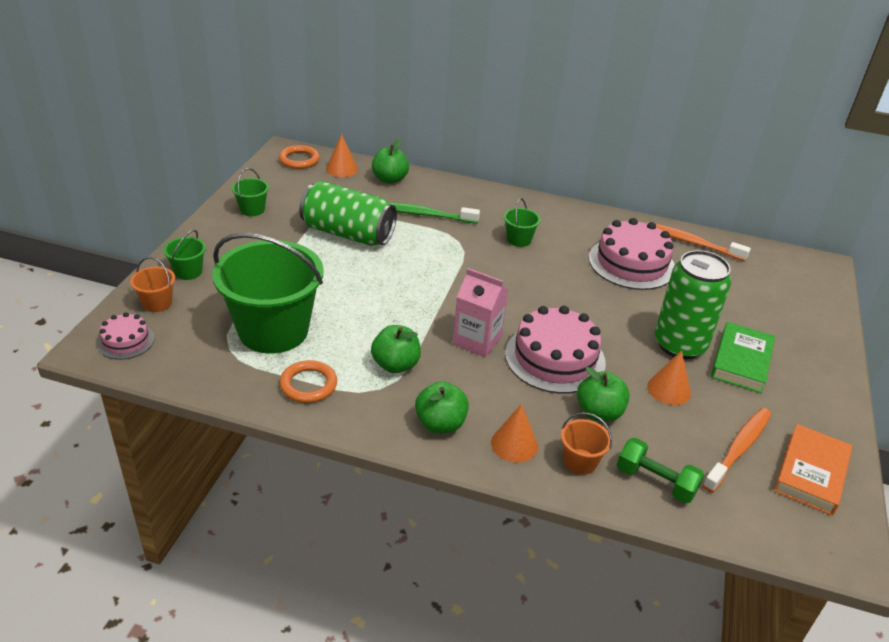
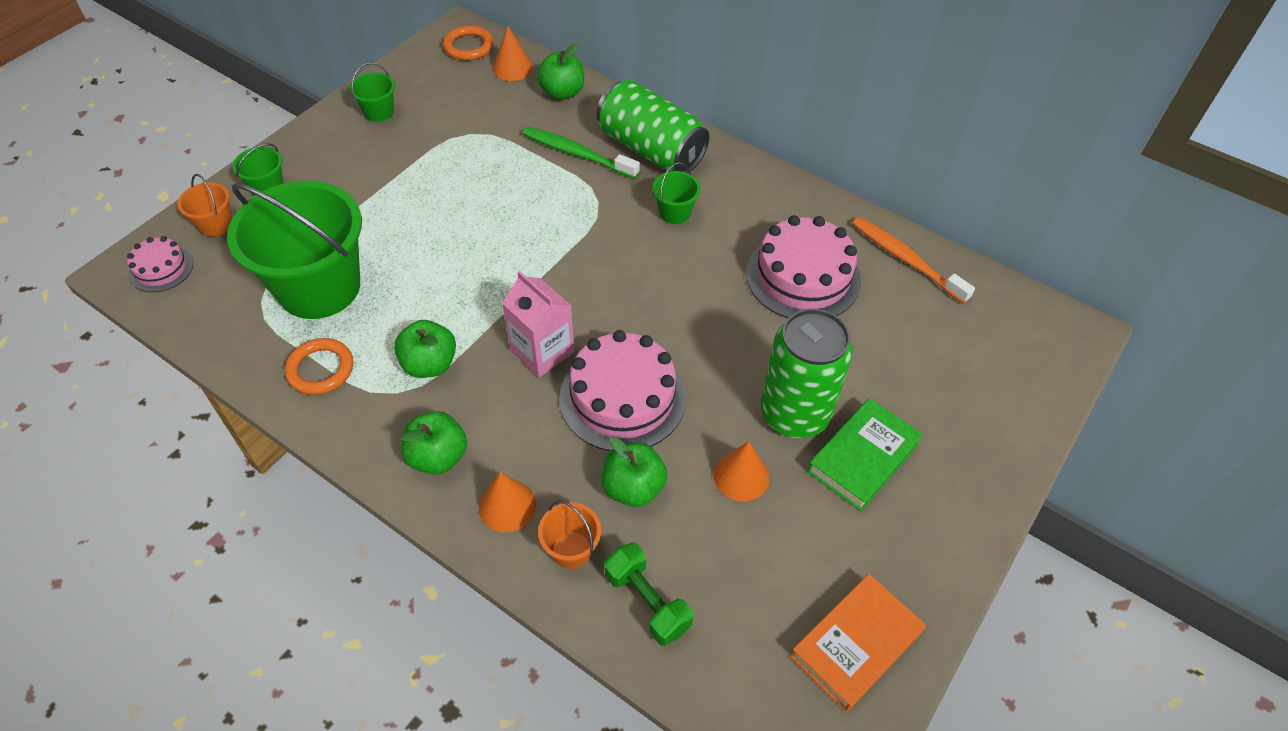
camera: 20 degrees right, 15 degrees up
green can [299,181,397,246] -> green can moved to [597,80,710,173]
orange toothbrush [702,408,771,493] -> none

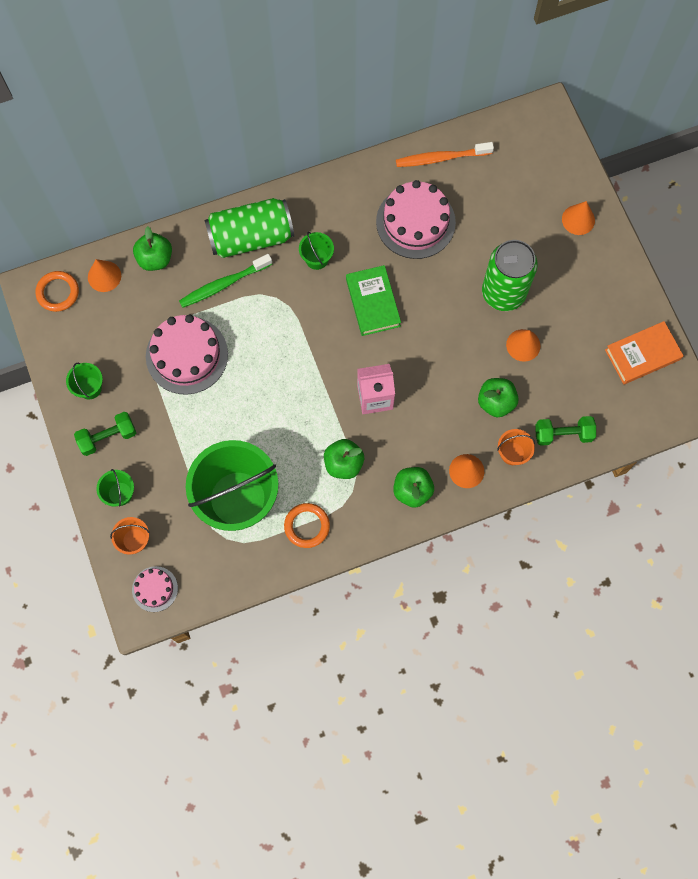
camera: 55 degrees left, 20 degrees up
pink cake [559,330,686,451] -> pink cake moved to [146,315,228,395]
orange book [790,574,926,712] -> orange book turned 75 degrees clockwise [605,321,684,384]
green book [807,398,923,511] -> green book moved to [346,265,401,336]
none -> green dumbbell [74,412,136,456]
none -> orange cone [562,201,595,235]

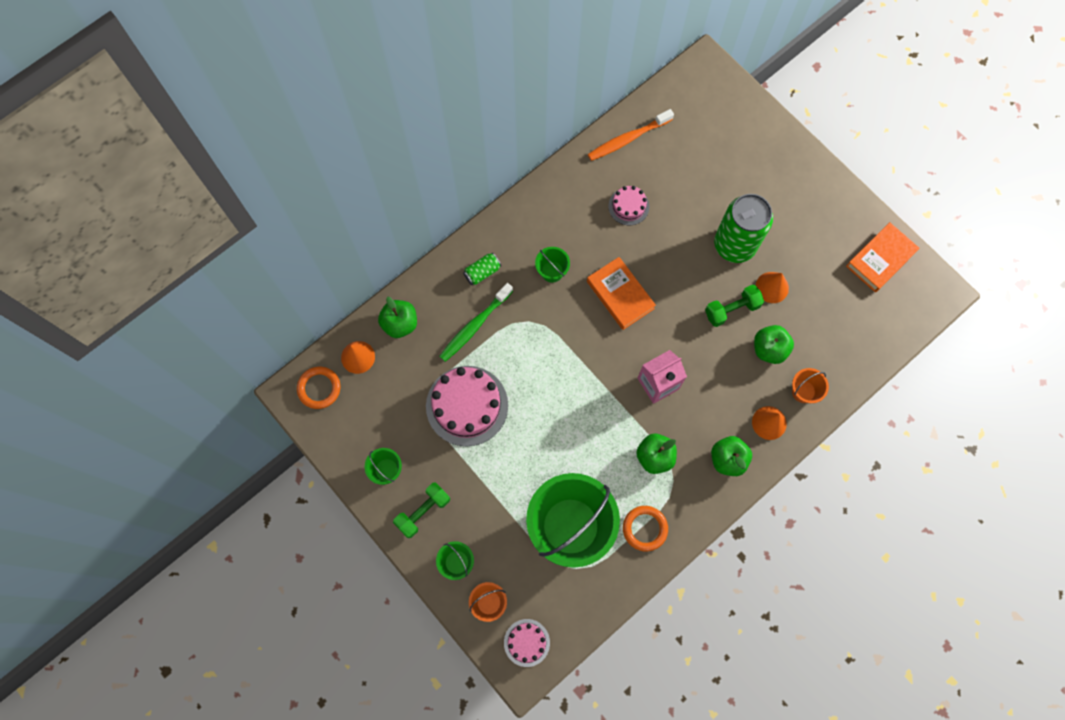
camera: 20 degrees left, 0 degrees up
green can [205,198,294,258] -> green can [463,253,501,285], size x0.44
green book [346,265,401,336] -> orange book [587,257,656,330]
pink cake [376,180,456,259] -> pink cake [609,186,649,225], size x0.53
green dumbbell [535,416,596,446] -> green dumbbell moved to [705,285,764,327]
orange cone [562,201,595,235] -> none

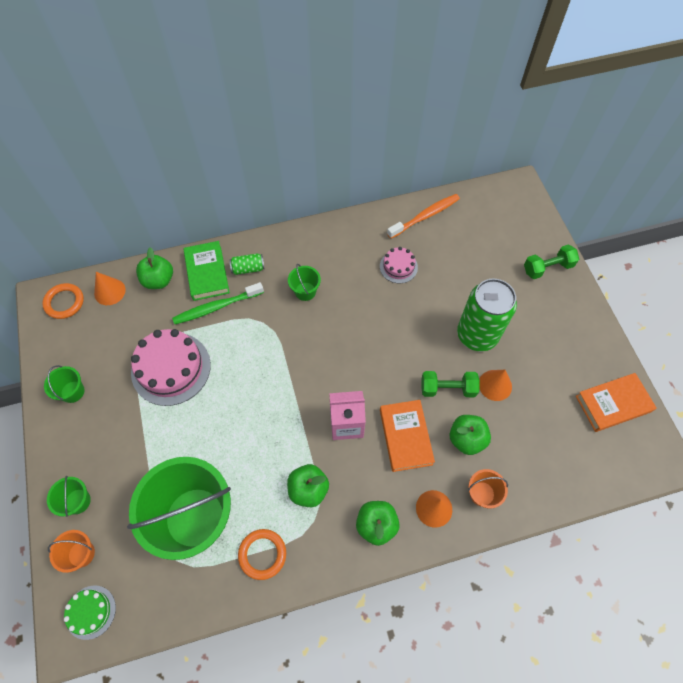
camera: 25 degrees right, 10 degrees down
green dumbbell [393,482,450,538] -> green dumbbell moved to [524,244,579,279]
pink cake [504,619,550,667] -> green cake [64,586,116,640]
orange book [587,257,656,330] -> orange book moved to [380,400,435,472]
orange toothbrush [588,109,674,161] -> orange toothbrush turned 150 degrees clockwise [387,194,460,239]
none -> green book [183,241,230,301]

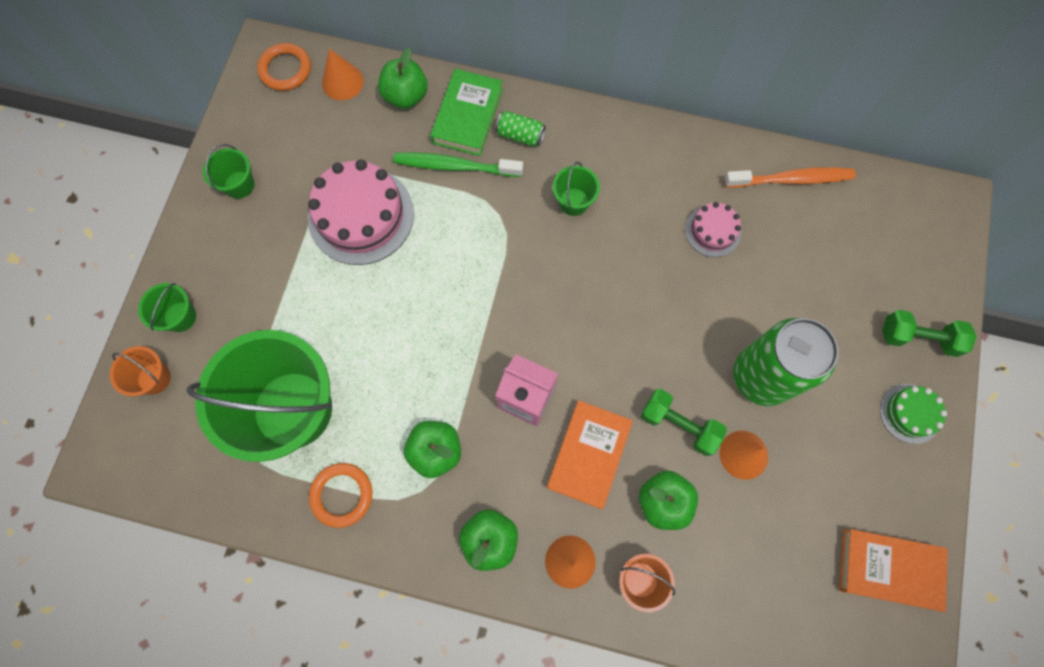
camera: 30 degrees right, 10 degrees up
green cake [64,586,116,640] -> green cake moved to [880,384,947,444]

